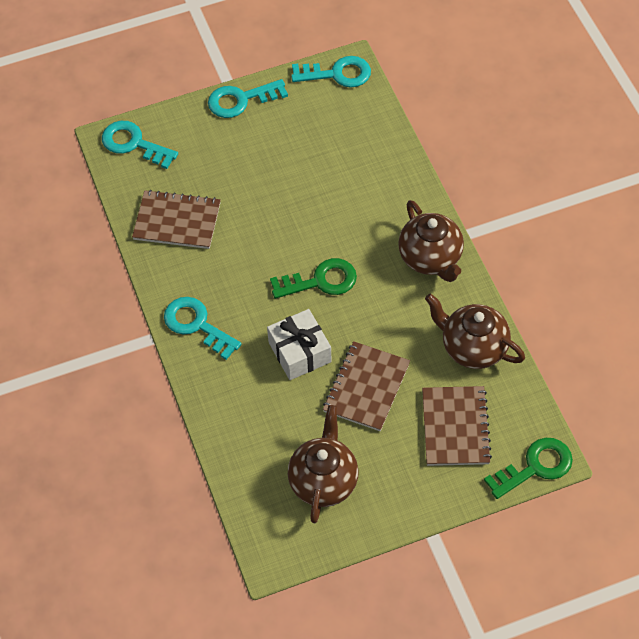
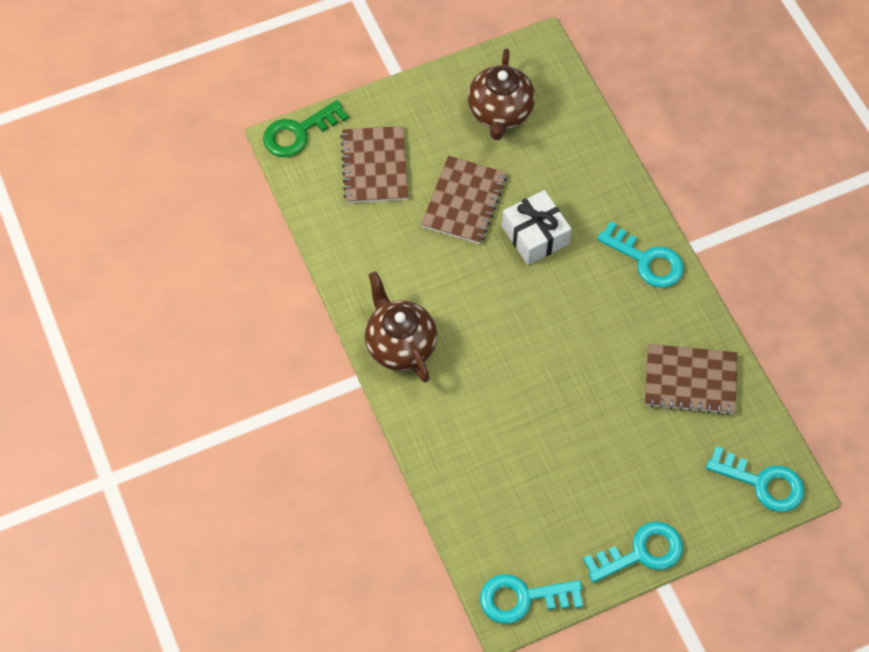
camera: 175 degrees right, 5 degrees up
green key [270,258,357,299] -> none
brown teapot [425,294,525,369] -> none

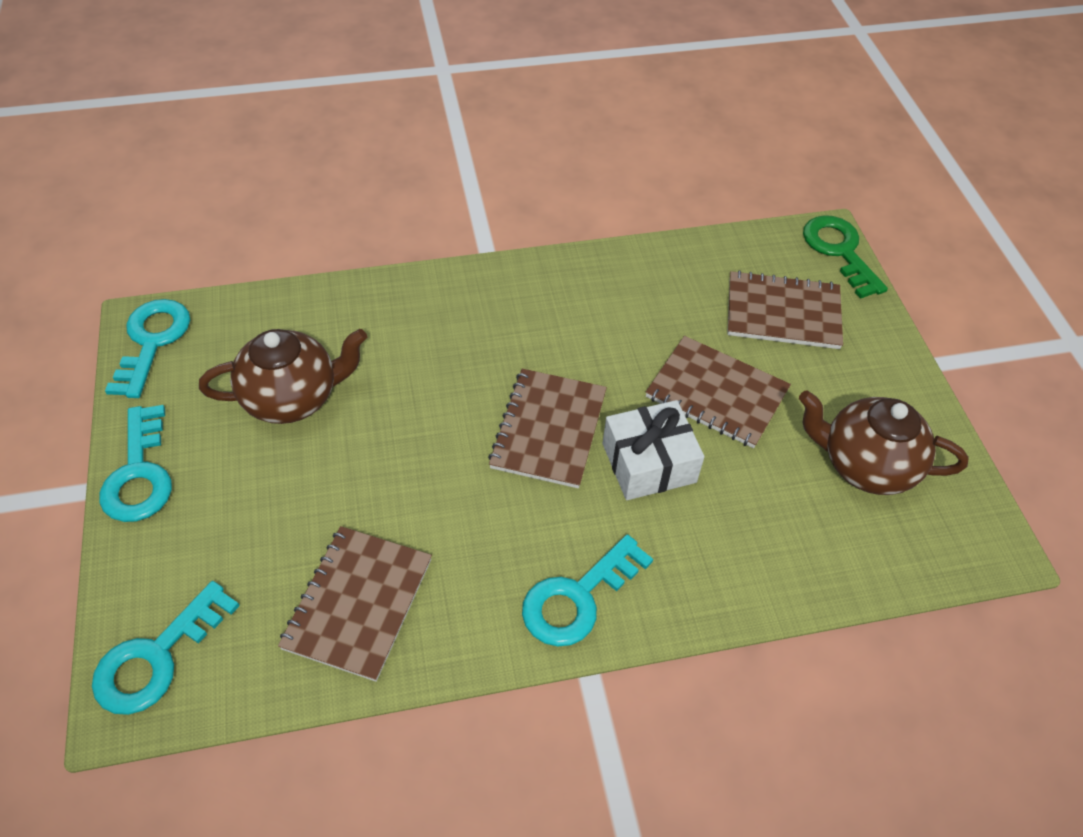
camera: 100 degrees right, 10 degrees down
brown teapot [365,271,437,383] -> brown teapot moved to [199,329,367,424]
none -> brown notebook [488,369,607,489]

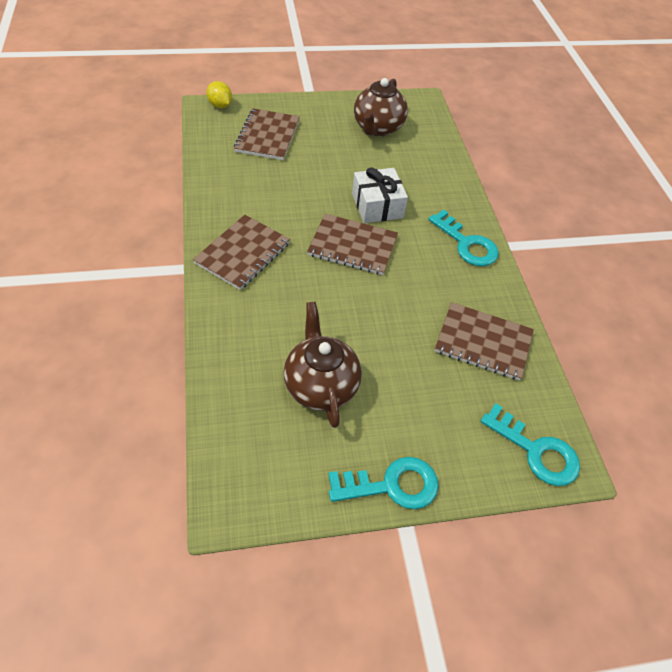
camera: 90 degrees left, 0 degrees up
turquoise key [105,299,190,398] -> none
brown notebook [646,336,791,448] -> brown notebook moved to [193,215,290,290]
green key [803,215,888,299] -> yellow lemon [206,81,232,108]

